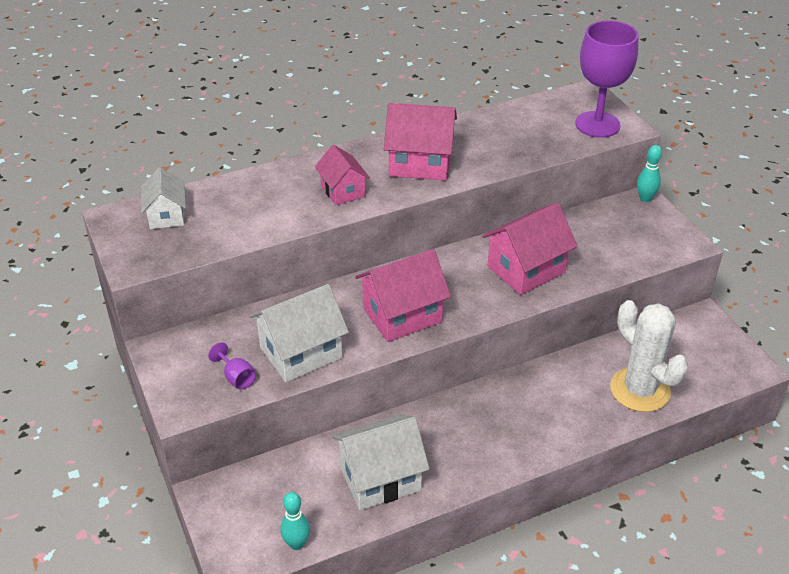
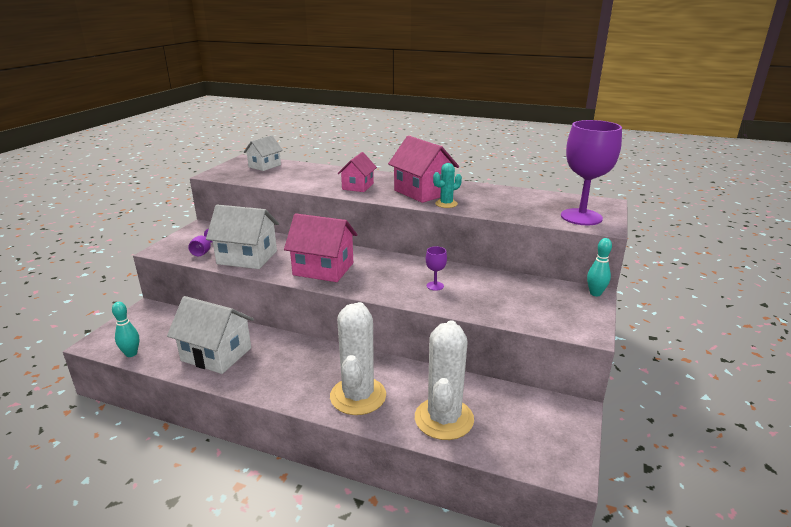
camera: 45 degrees right, 15 degrees down
pink house [482,203,578,295] -> purple goblet [426,246,447,291]
none -> white cactus [330,302,386,415]
none -> turquoise cactus [433,163,462,208]

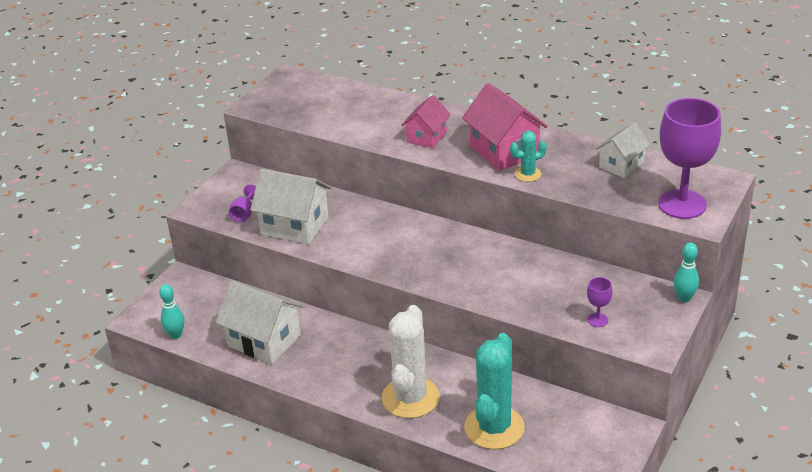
camera: 10 degrees right, 10 degrees up
white house [243,135,283,171] -> white house moved to [596,123,650,178]
pink house [284,213,357,282] -> none
white cactus [415,320,474,440] -> turquoise cactus [464,333,525,450]
purple goblet [426,246,447,291] -> purple goblet moved to [587,277,613,327]

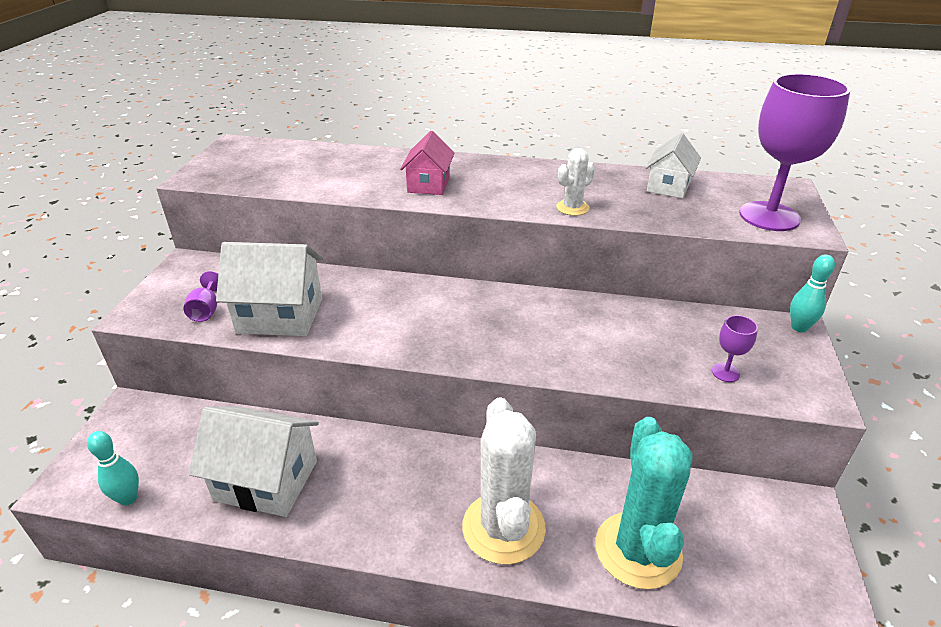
camera: 20 degrees left, 0 degrees up
pink house [462,83,548,171] -> none
turquoise cactus [510,131,547,182] -> white cactus [556,148,595,216]

